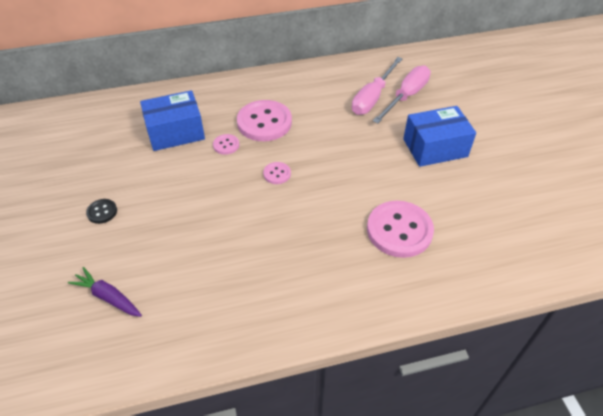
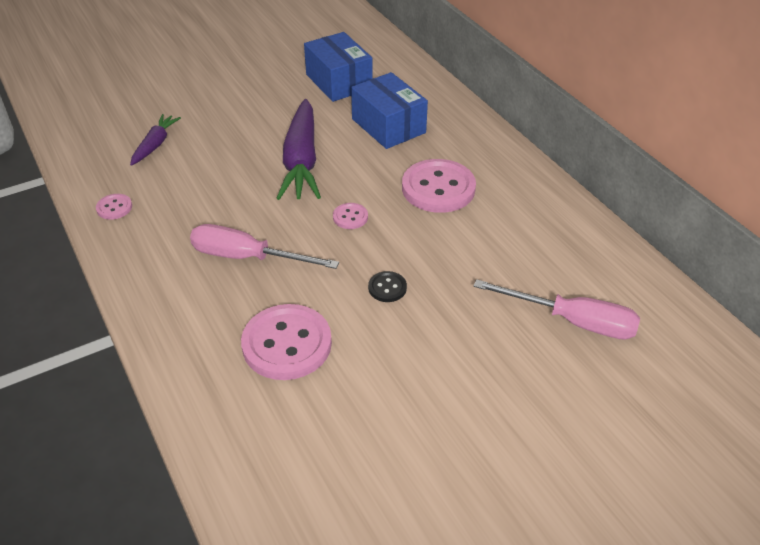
camera: 75 degrees right, 5 degrees down
black button [86,199,117,224] -> black button moved to [368,271,407,302]
pink button [213,134,239,155] -> pink button moved to [96,194,132,220]
pink screwdriver [352,57,403,115] -> pink screwdriver moved to [190,224,339,269]
blue box [403,106,476,167] -> blue box moved to [304,32,373,102]
none -> purple carrot [276,99,321,200]

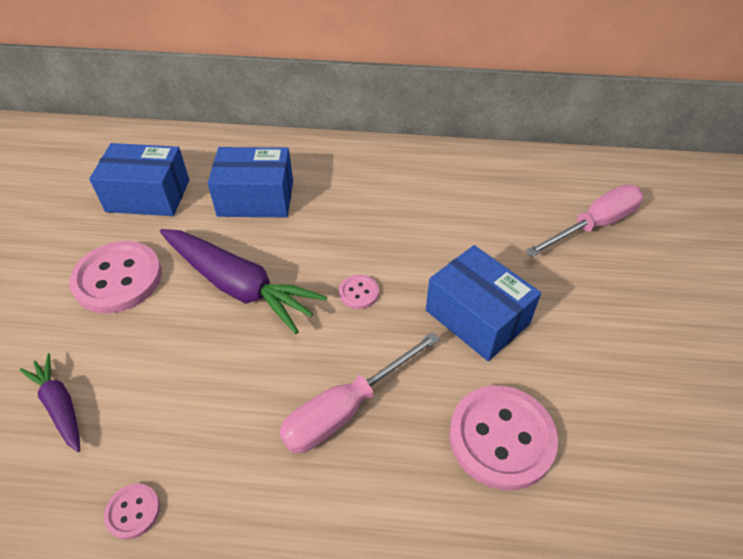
camera: 55 degrees left, 5 degrees up
black button [368,271,407,302] -> blue box [426,245,541,361]
pink button [402,159,476,213] -> pink button moved to [69,241,162,313]

